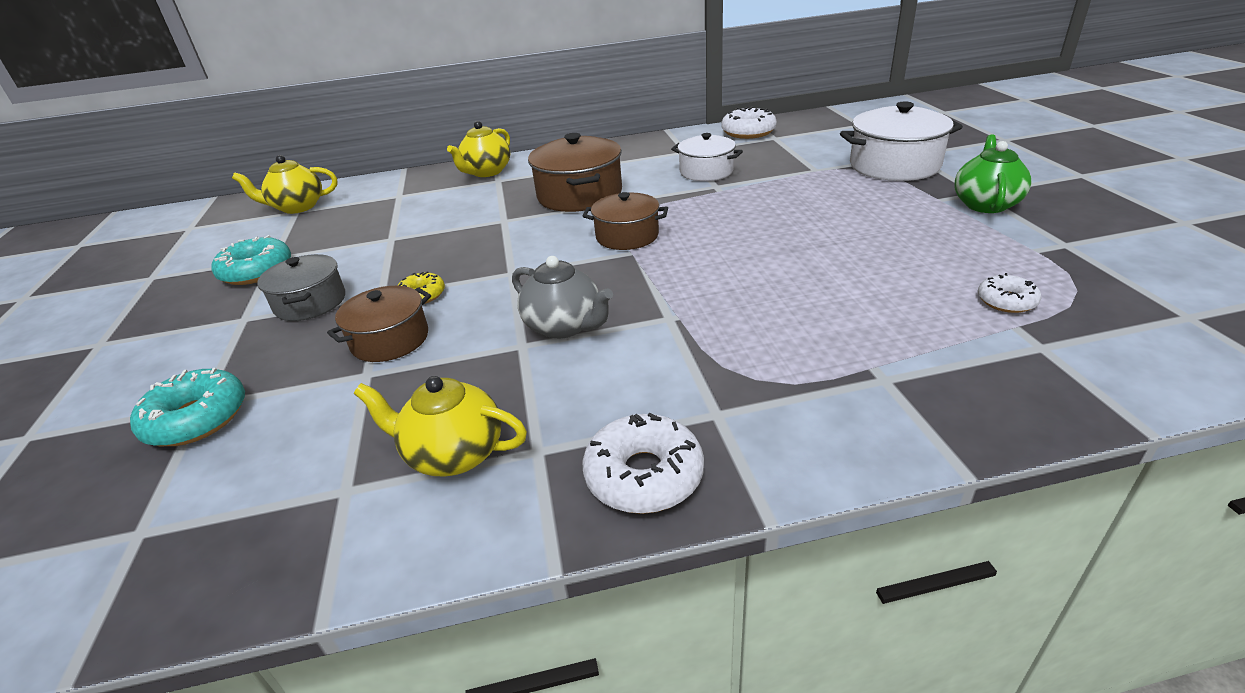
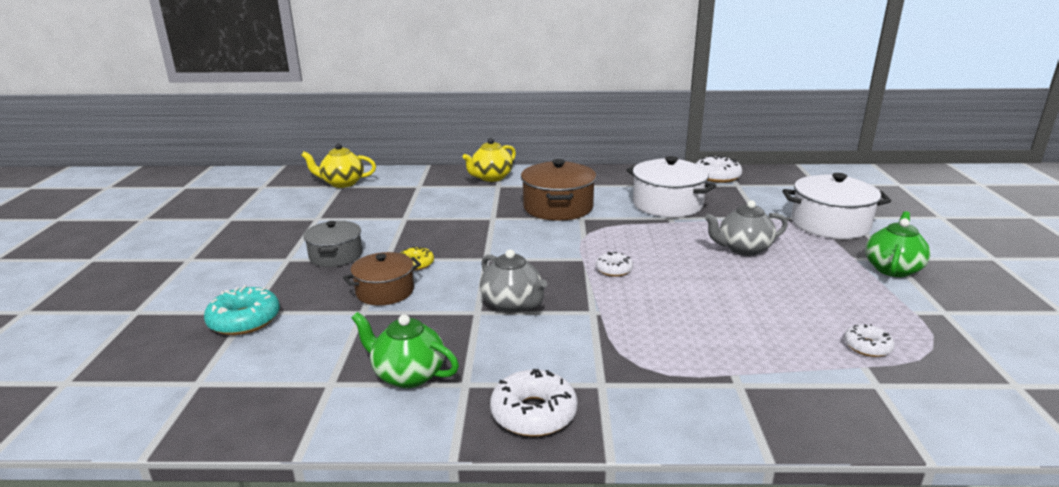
camera: 10 degrees right, 10 degrees down
turquoise donut [211,235,291,285] -> none
yellow teapot [354,376,527,476] -> green teapot [352,312,459,388]
brown pot [583,192,668,250] -> none
white pot [671,133,743,181] -> white pot [626,156,716,217], size x1.55
none -> white donut [596,252,633,277]
none -> grey teapot [705,200,788,256]

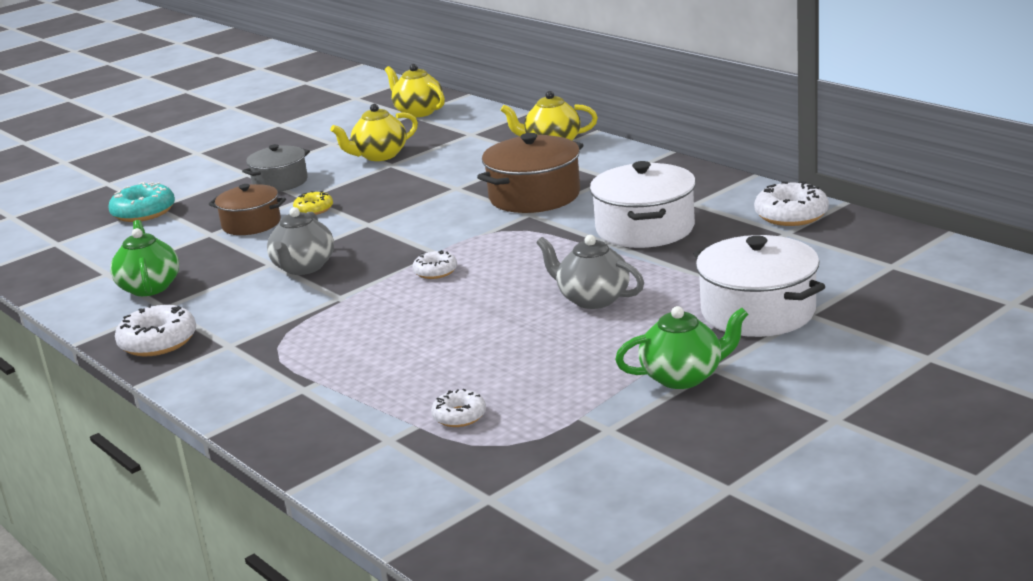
camera: 50 degrees right, 0 degrees up
none -> yellow teapot [330,104,418,161]

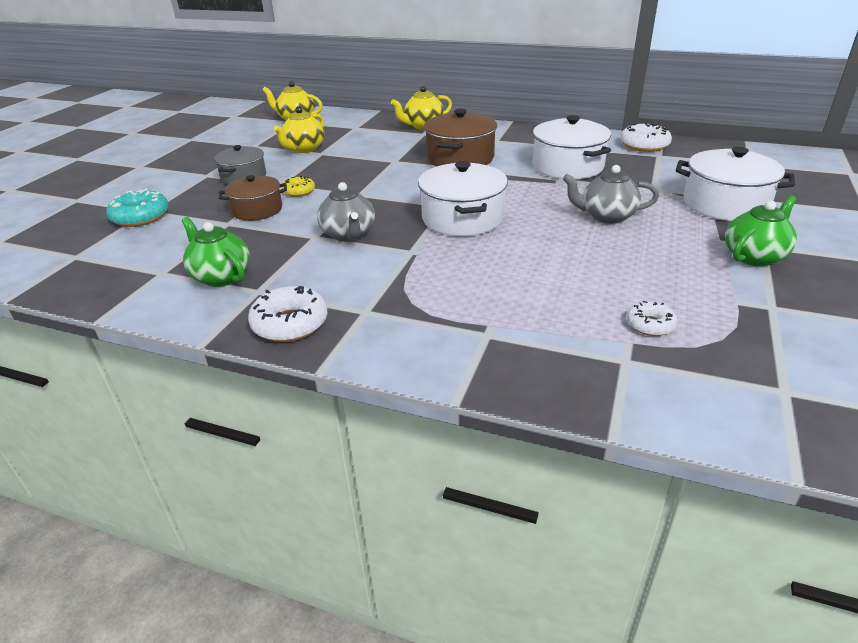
camera: 30 degrees left, 10 degrees up
white donut [412,250,457,279] -> white pot [418,161,508,236]

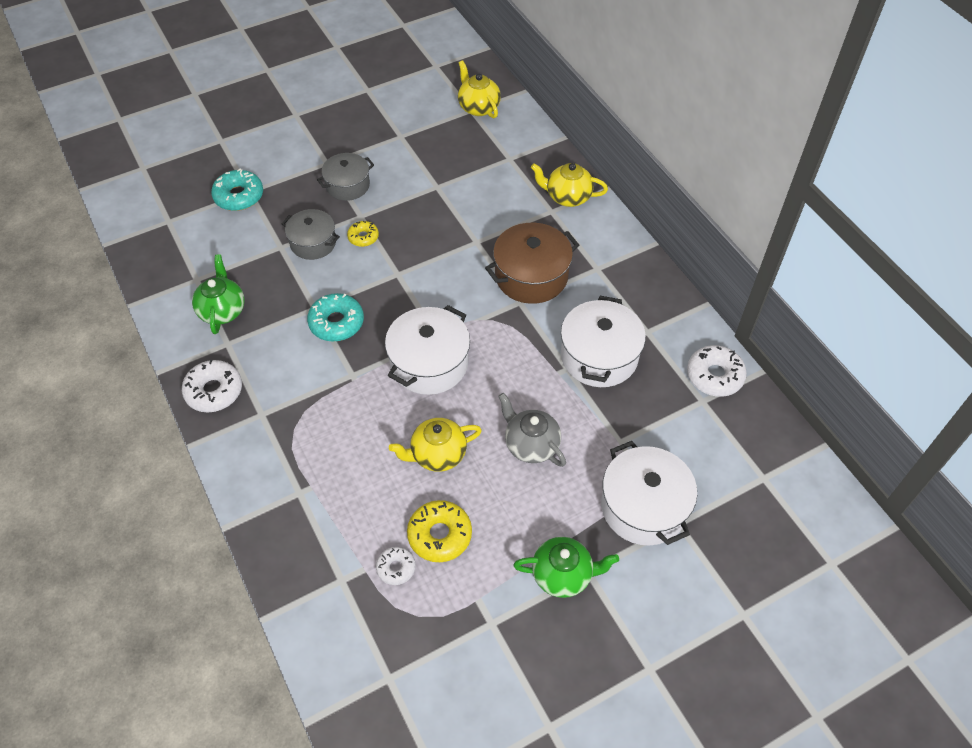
camera: 40 degrees right, 20 degrees up
brown pot [219,175,287,221] -> grey pot [282,209,340,260]
yellow teapot [273,107,324,153] -> yellow teapot moved to [389,418,482,472]
grey teapot [317,182,375,242] -> turquoise donut [307,293,364,341]
none -> yellow donut [407,500,472,562]

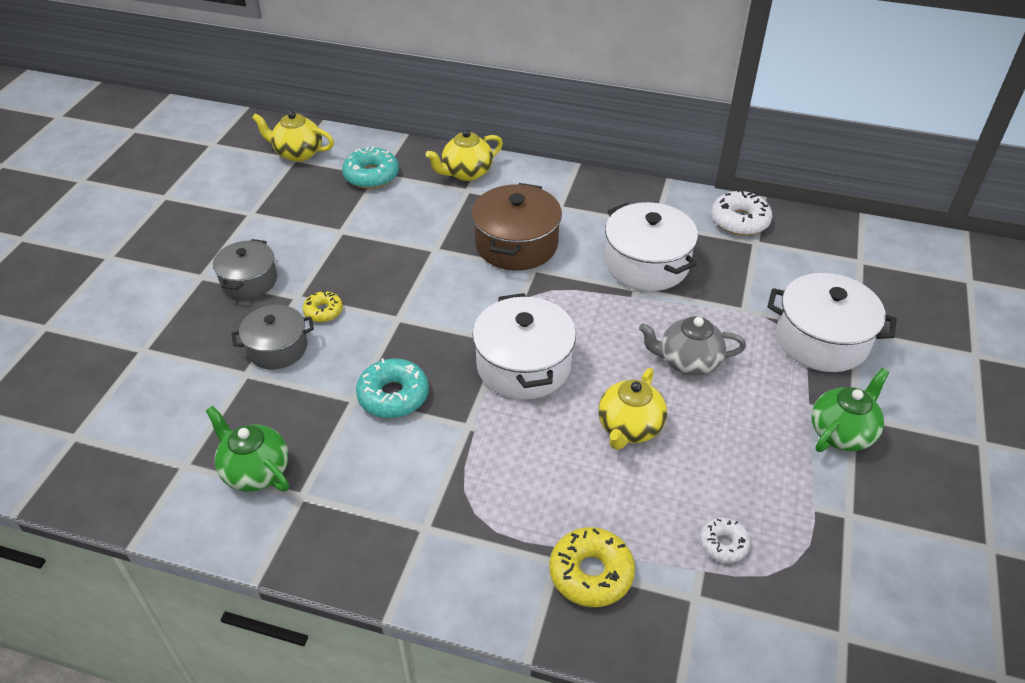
camera: 45 degrees left, 10 degrees down
white donut [182,360,242,412] -> none
turquoise donut [211,168,263,211] -> turquoise donut moved to [342,146,399,189]
yellow donut [407,500,472,562] -> yellow donut moved to [549,527,635,607]

